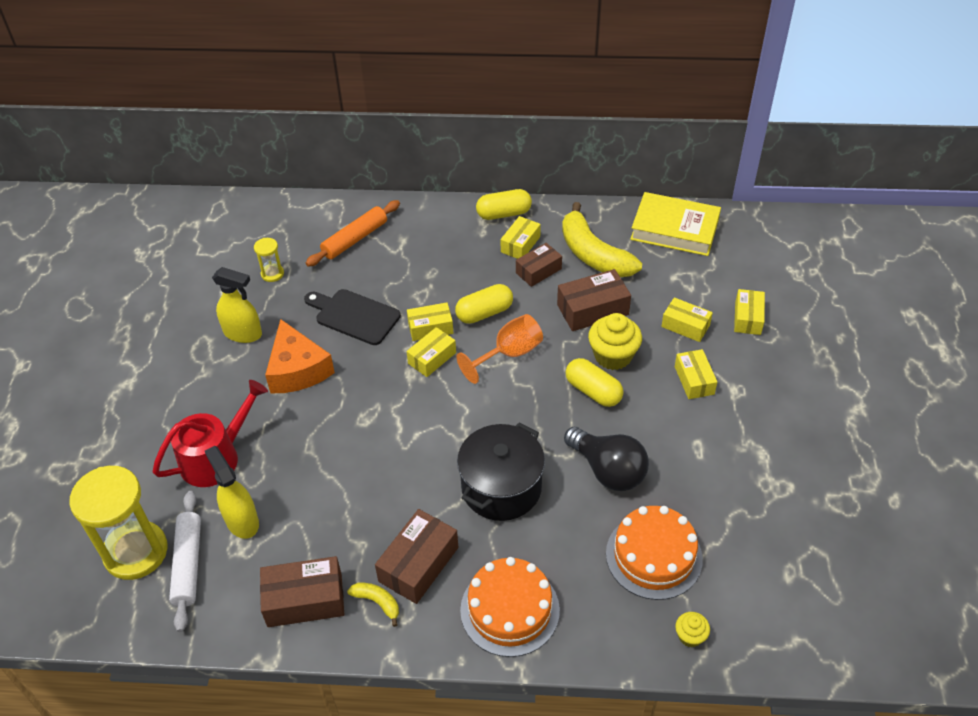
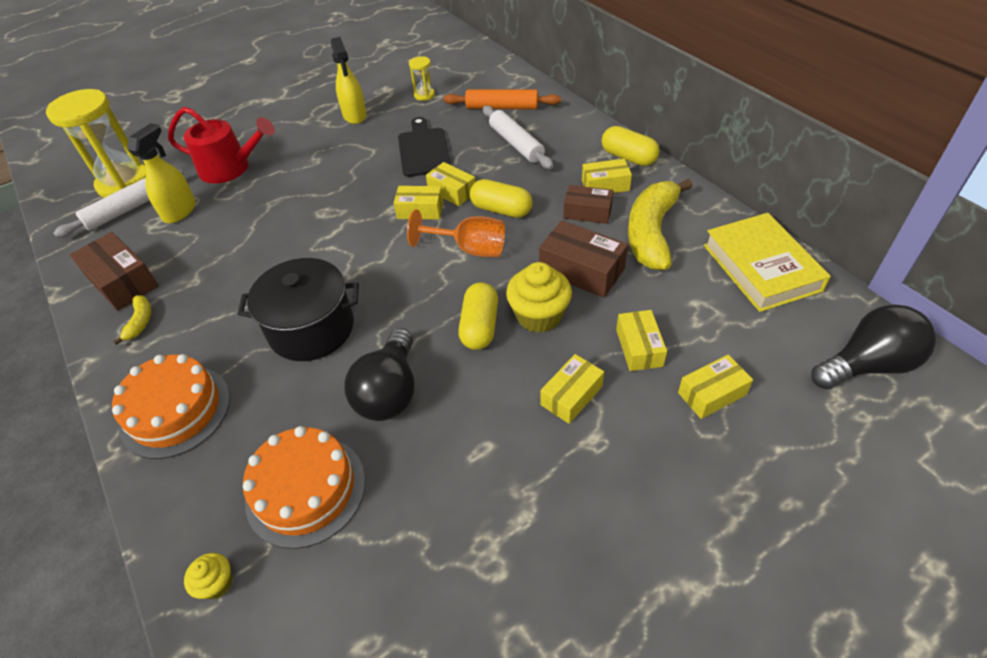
camera: 55 degrees right, 0 degrees up
orange cheese [265,319,335,393] -> none
brown box [375,509,458,604] -> none
none -> white rolling pin [483,106,554,169]
none -> black light bulb [811,304,936,389]

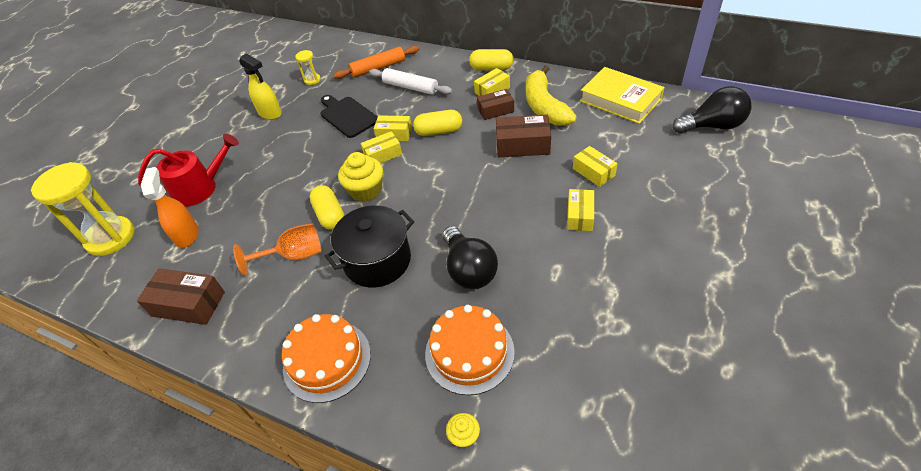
camera: 30 degrees left, 0 degrees up
white rolling pin [54,169,184,238] -> none
yellow banana [113,295,151,345] -> none
yellow spray bottle [127,123,196,223] -> orange spray bottle [141,167,198,248]
orange goblet [407,209,505,257] -> orange goblet moved to [233,224,321,275]
yellow capsule [458,282,498,350] -> yellow capsule moved to [310,185,344,230]
yellow cupcake [506,262,572,333] -> yellow cupcake moved to [338,152,383,202]
yellow box [678,355,753,419] -> none
black light bulb [811,304,936,389] -> black light bulb turned 45 degrees clockwise [672,86,752,133]

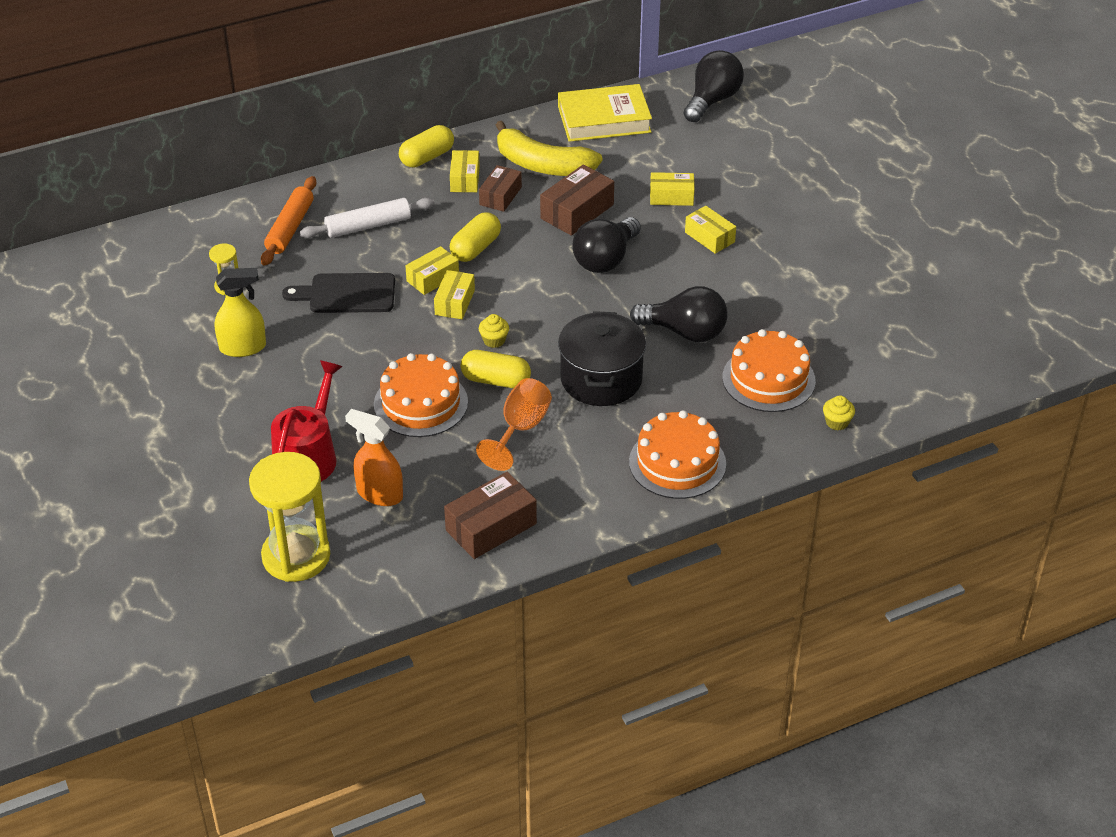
camera: 55 degrees left, 5 degrees down
yellow cupcake [338,152,383,202] -> yellow cupcake [479,314,509,348], size x0.53
none -> orange cake [374,353,468,437]
none -> black light bulb [573,217,641,273]

